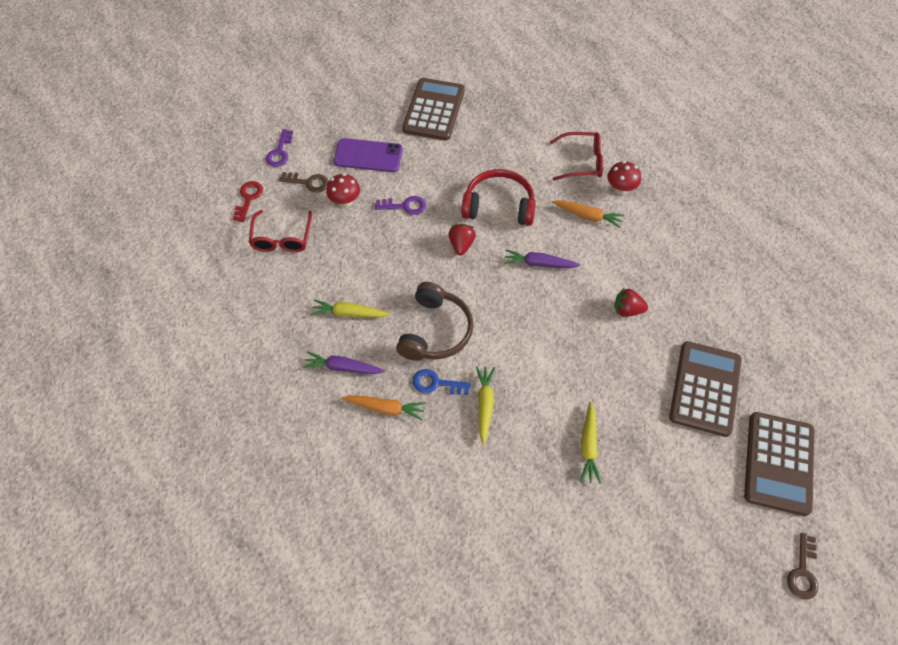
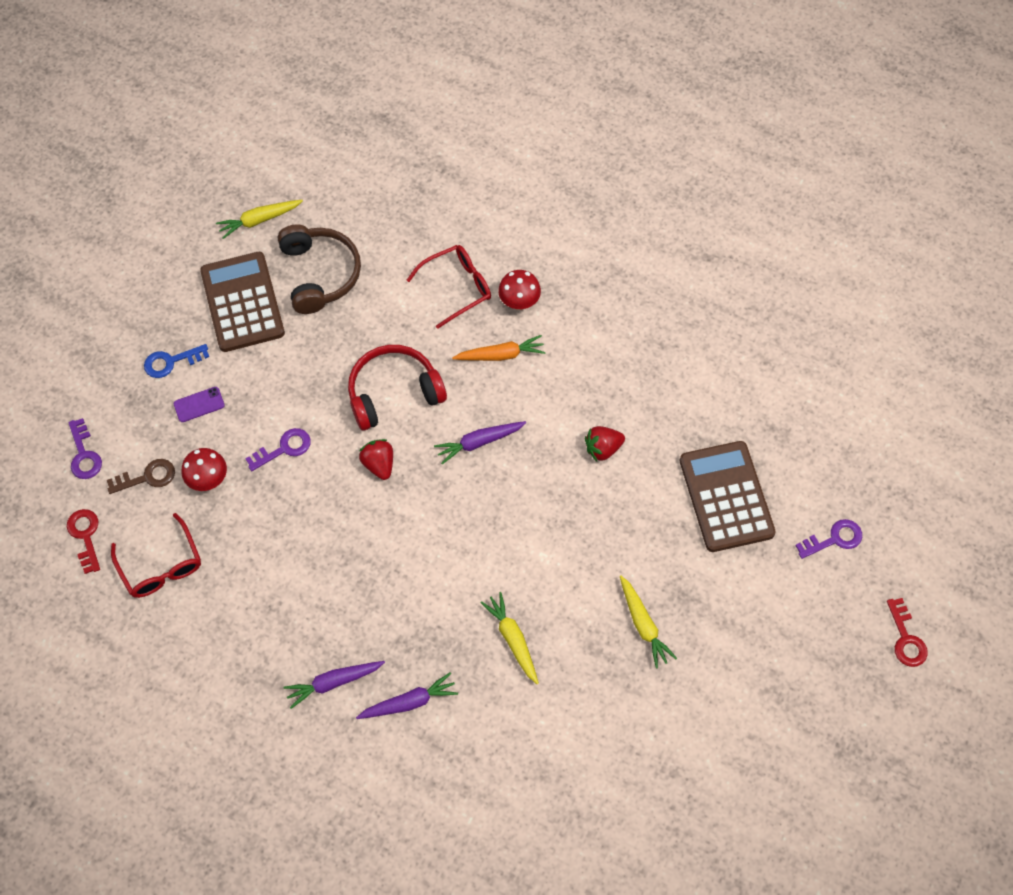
camera: 30 degrees left, 5 degrees up
yellow carrot [311,299,390,317] -> yellow carrot moved to [216,200,303,239]
purple phone [334,138,403,172] -> purple phone [174,387,225,422], size x0.53
orange carrot [342,395,426,420] -> purple carrot [356,673,458,719]
brown headphones [396,282,474,361] -> brown headphones moved to [278,225,361,314]
blue key [413,369,471,395] -> blue key moved to [144,344,209,378]
brown calculator [744,412,814,516] -> purple key [795,519,862,559]
brown key [787,533,818,600] -> red key [887,598,928,667]

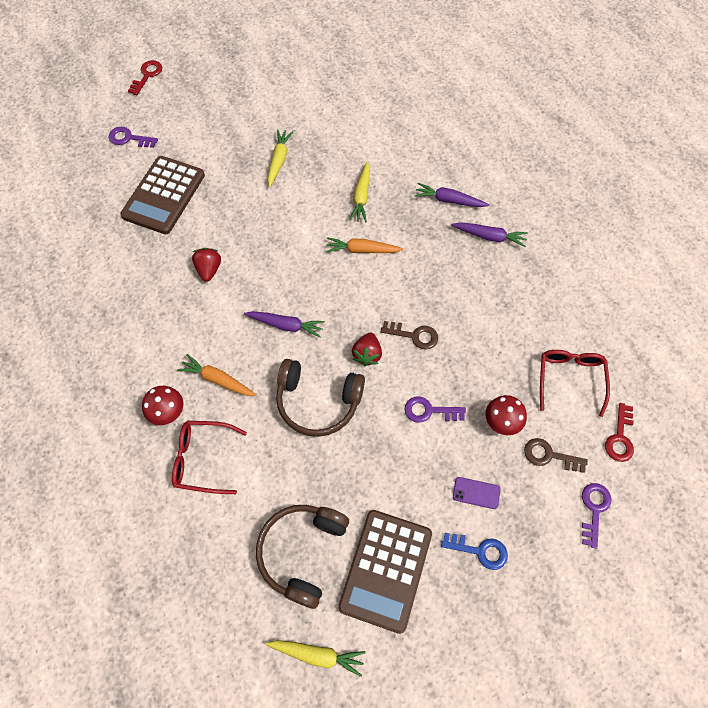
camera: 145 degrees left, 0 degrees up
red headphones [348,345,447,431] -> brown headphones [276,359,365,437]
red strawberry [585,426,625,461] -> red strawberry turned 105 degrees counterclockwise [192,248,221,282]
none -> orange carrot [326,237,404,253]
none -> brown key [381,321,438,350]

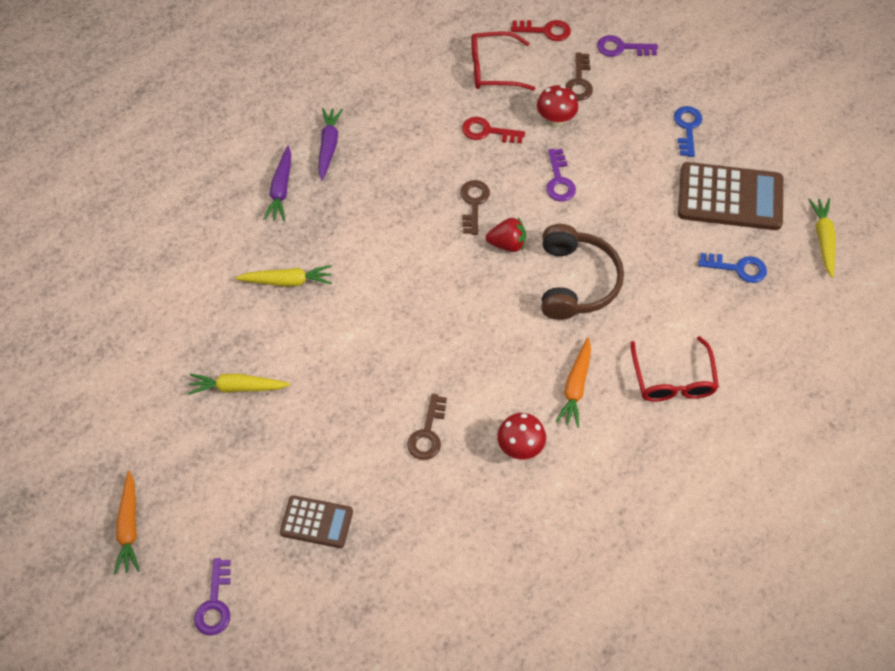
camera: 100 degrees left, 5 degrees down
brown calculator [120,156,205,234] -> brown calculator [280,495,353,548], size x0.56
red key [128,60,162,95] -> red key moved to [462,117,525,144]
red mushroom [142,386,183,425] -> red mushroom moved to [497,413,546,460]
red strawberry [192,248,221,282] -> brown key [407,394,447,460]
purple carrot [244,311,325,338] -> none
brown headphones [256,505,349,609] -> blue key [698,253,767,283]
orange carrot [326,237,404,253] -> orange carrot moved to [114,471,140,574]
purple phone [453,477,501,509] -> none

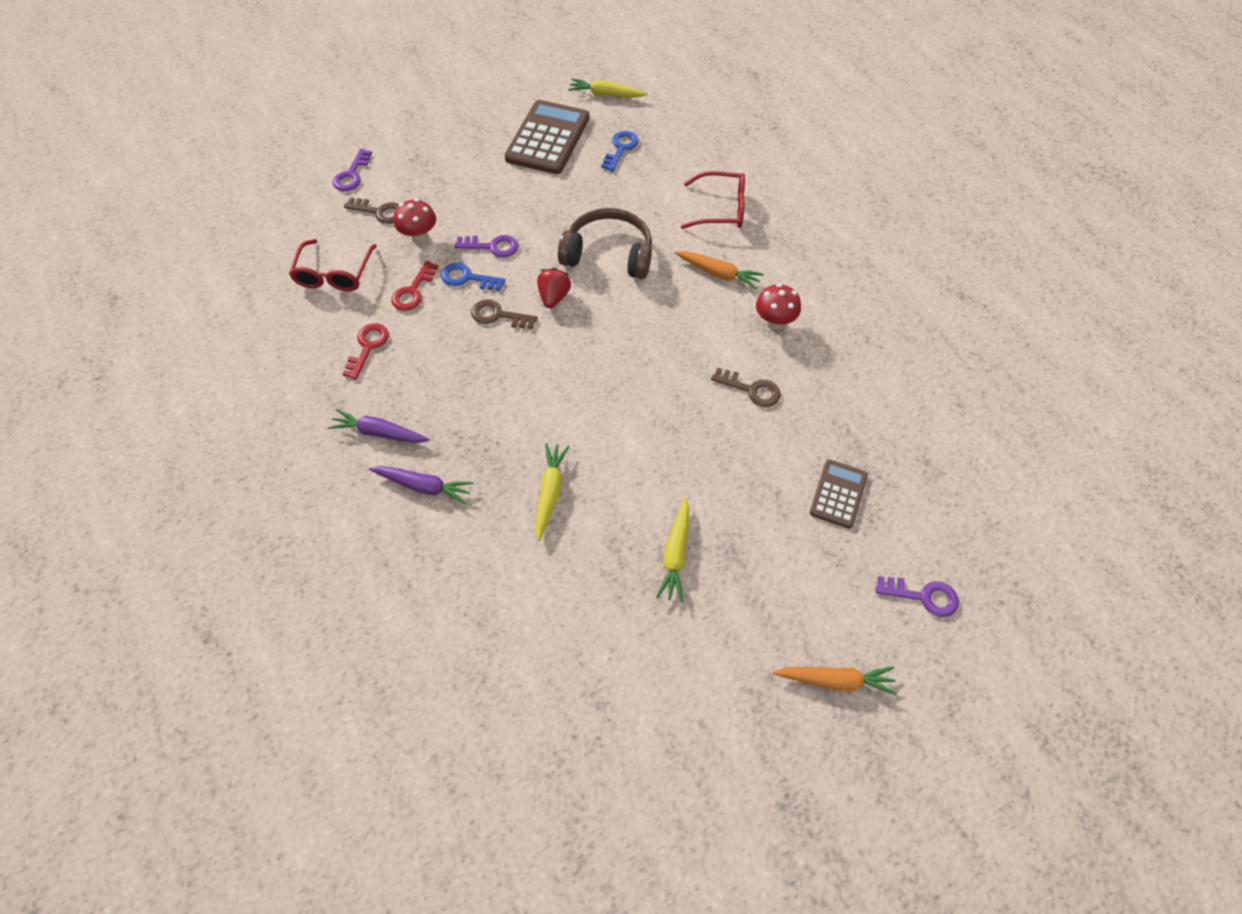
camera: 80 degrees left, 0 degrees up
red key [511,20,571,41] -> red key moved to [342,323,389,379]
blue key [674,106,702,157] -> blue key moved to [441,263,505,291]

